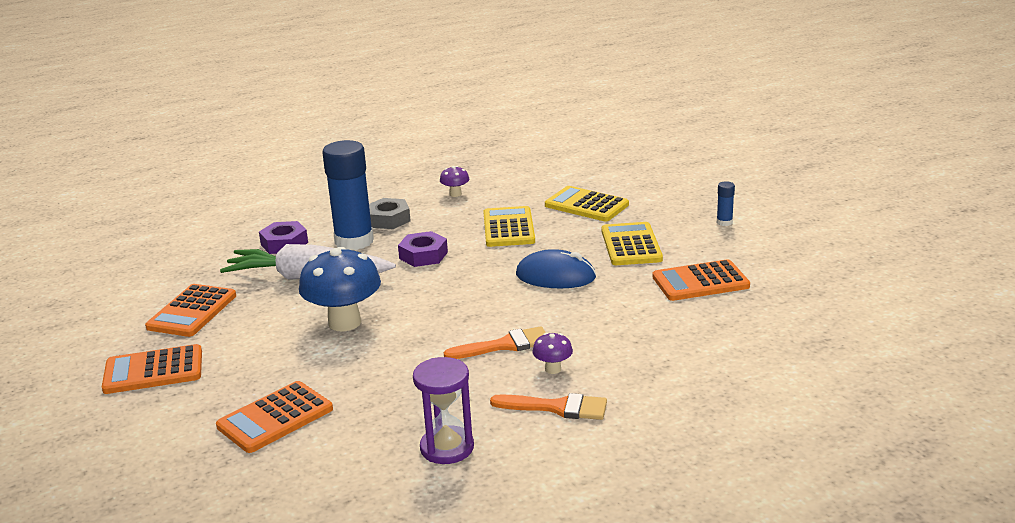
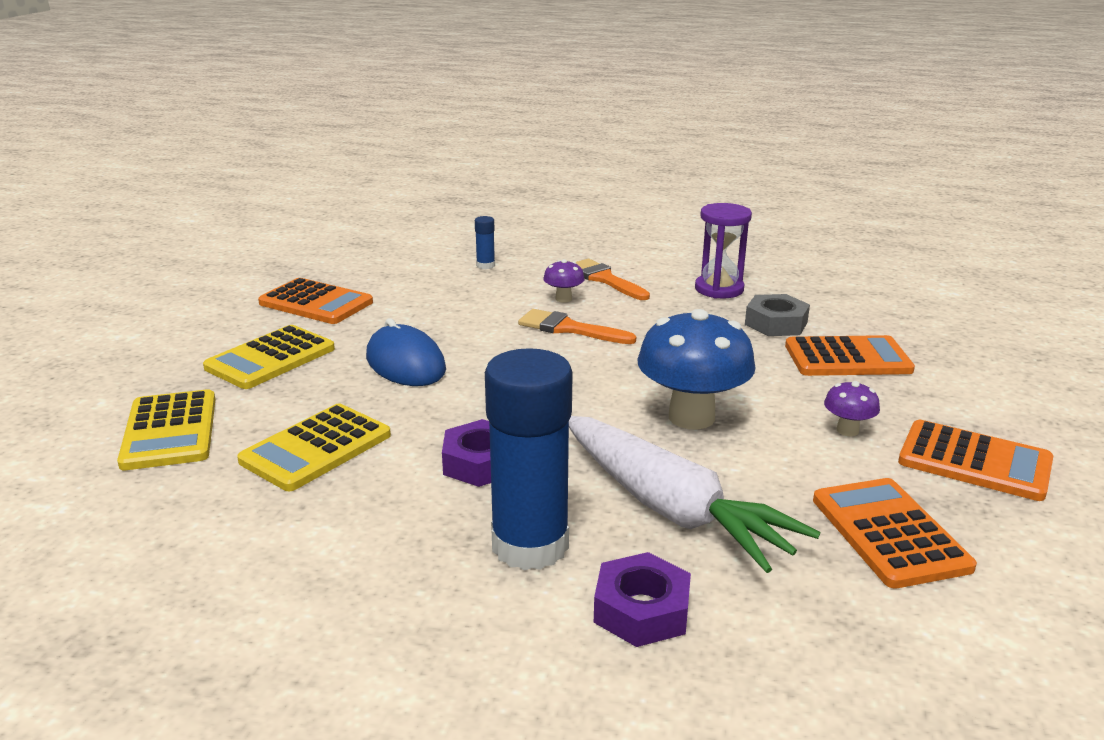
camera: 140 degrees left, 0 degrees up
orange calculator [145,284,236,337] -> orange calculator turned 75 degrees counterclockwise [813,478,977,589]
grey nut [369,198,411,229] -> grey nut moved to [745,294,810,336]
purple mushroom [440,166,469,197] -> purple mushroom moved to [824,381,880,436]
blue glue stick [717,181,735,226] -> blue glue stick moved to [475,216,495,269]

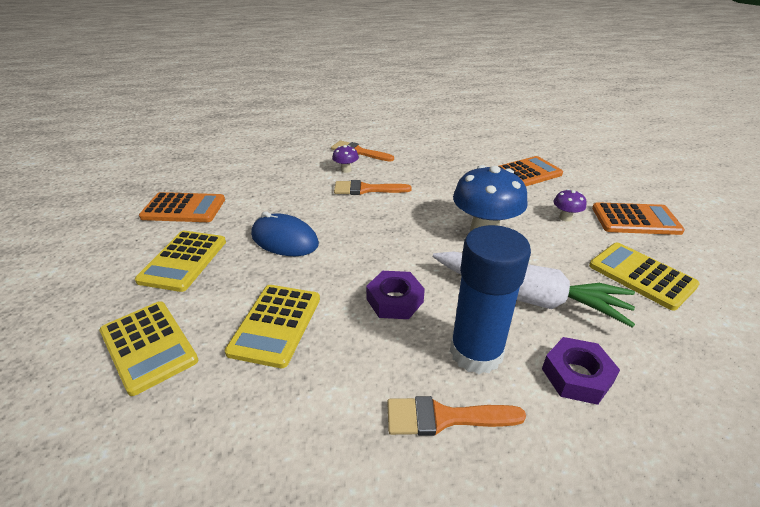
camera: 25 degrees left, 10 degrees up
blue glue stick [475,216,495,269] -> none
purple hourglass [695,203,752,298] -> none
grey nut [745,294,810,336] -> none
orange calculator [813,478,977,589] -> yellow calculator [589,243,700,311]
none -> orange brush [387,396,526,436]

